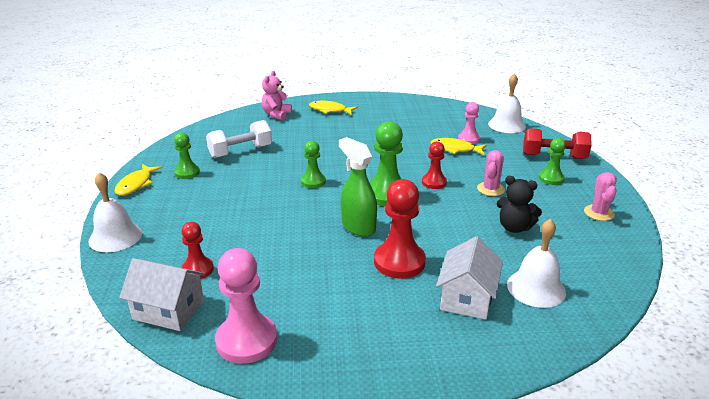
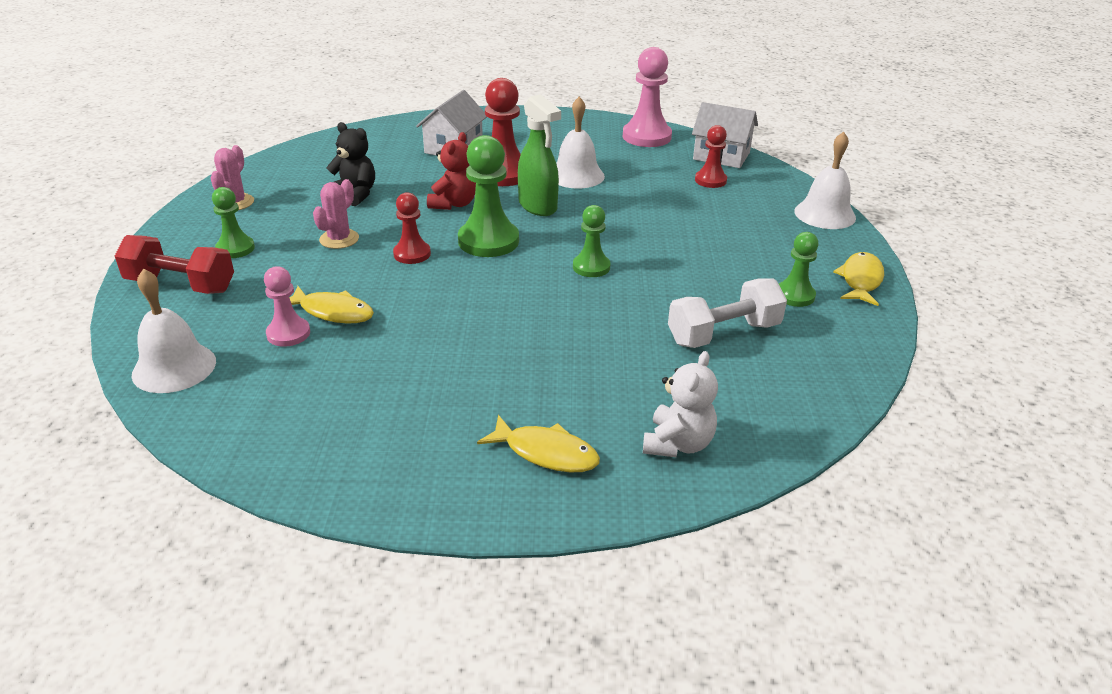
camera: 175 degrees left, 5 degrees up
pink teddy bear [262,71,292,120] -> white teddy bear [643,351,718,457]
white bell [507,219,566,308] -> white bell moved to [556,97,605,188]
none -> red teddy bear [427,132,476,210]

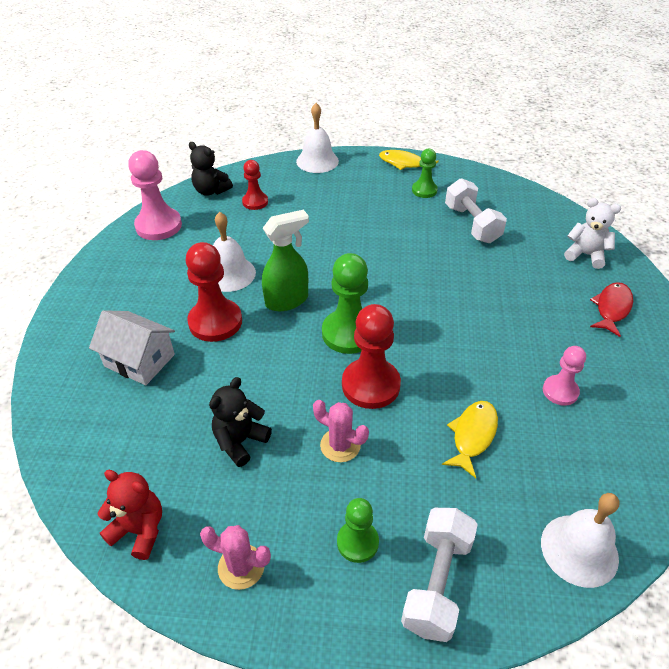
camera: 85 degrees left, 10 degrees up
red dumbbell [115,235,234,294] -> white dumbbell [401,508,478,642]
pink pawn [264,266,310,347] -> pink pawn moved to [543,346,586,406]
red pawn [393,192,431,264] -> red pawn [342,304,401,409], size x1.69
red teddy bear [427,132,476,210] -> red teddy bear moved to [97,470,162,560]
yellow fish [477,415,600,472] -> red fish [590,282,633,337]
green pawn [573,205,610,277] -> none
white house [692,102,758,168] -> black teddy bear [189,142,233,196]

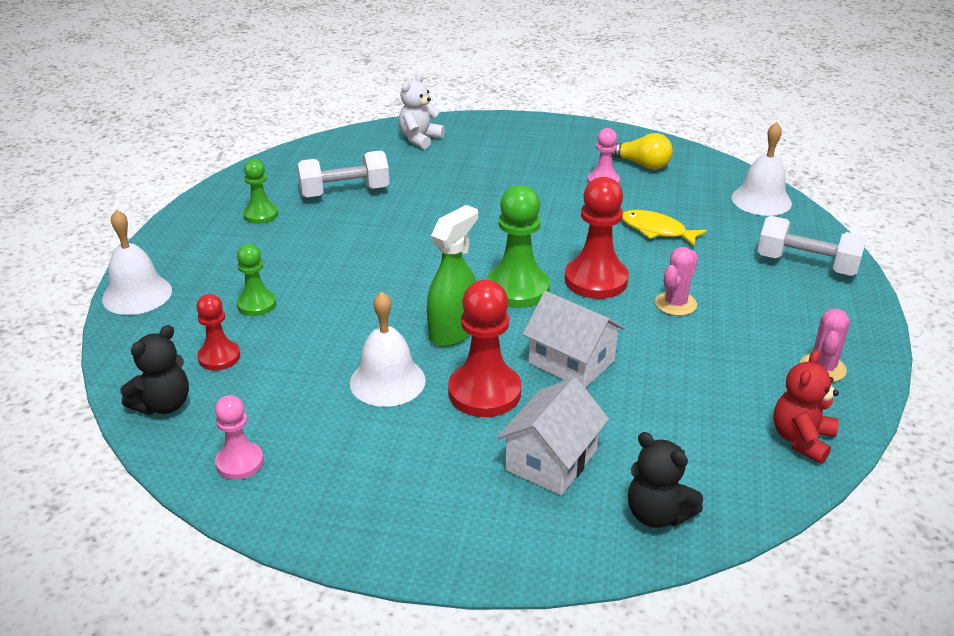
camera: 85 degrees left, 10 degrees down
pink pawn [128,150,182,240] -> pink pawn [215,395,264,480], size x0.59
black teddy bear [209,377,272,467] -> black teddy bear moved to [628,432,703,528]
green spray bottle [262,210,309,311] -> green spray bottle turned 60 degrees clockwise [427,205,478,347]
green pawn [337,498,379,563] -> green pawn moved to [236,244,276,316]
yellow fish [379,150,439,170] -> none
red fish [590,282,633,337] -> none
none -> white house [523,291,625,388]
none -> yellow light bulb [612,133,673,170]

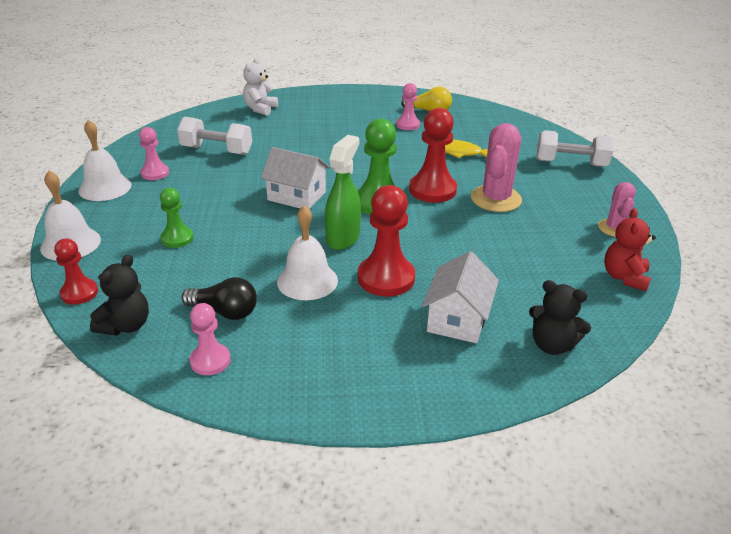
camera: 15 degrees left, 0 degrees up
red pawn [196,294,240,370] -> red pawn moved to [54,239,98,305]
green pawn [243,159,278,224] -> pink pawn [139,127,169,180]
white dumbbell [297,150,390,198] -> white dumbbell turned 45 degrees clockwise [177,117,252,155]
white house [523,291,625,388] -> white house moved to [261,147,330,209]
pink cactus [655,247,698,316] -> pink cactus [471,123,522,212], size x1.65
white bell [732,122,792,216] -> white bell moved to [79,120,131,201]
none -> black light bulb [182,277,257,320]

